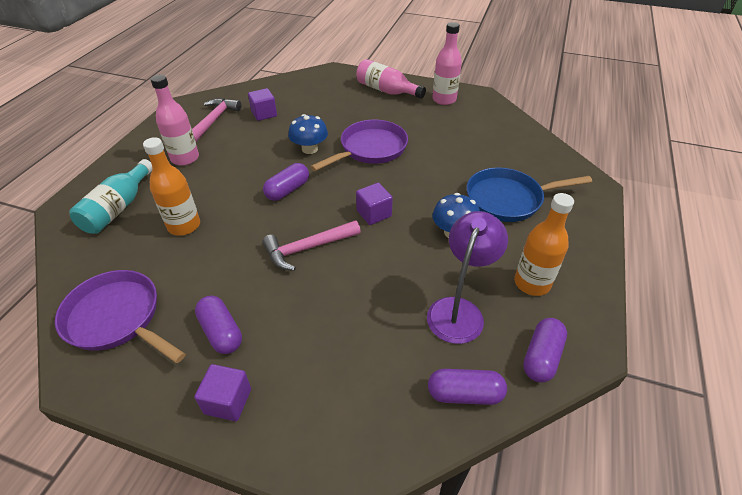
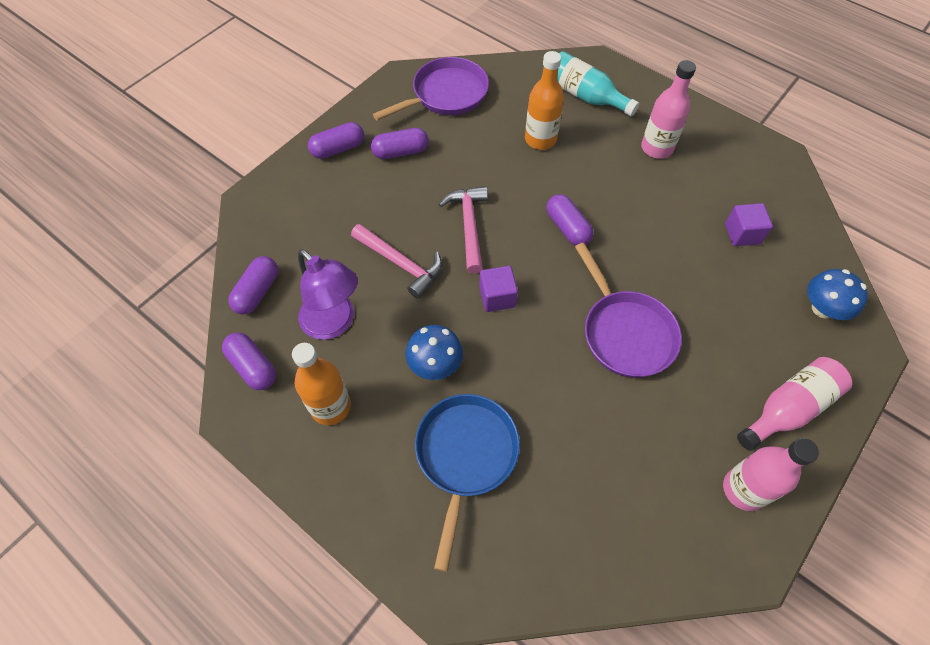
camera: 110 degrees right, 15 degrees up
pink hammer [192,98,241,142] -> pink hammer moved to [351,224,442,299]
purple cube [194,364,251,421] -> purple capsule [308,122,364,159]
blue mushroom [288,114,328,154] -> blue mushroom moved to [807,269,868,320]

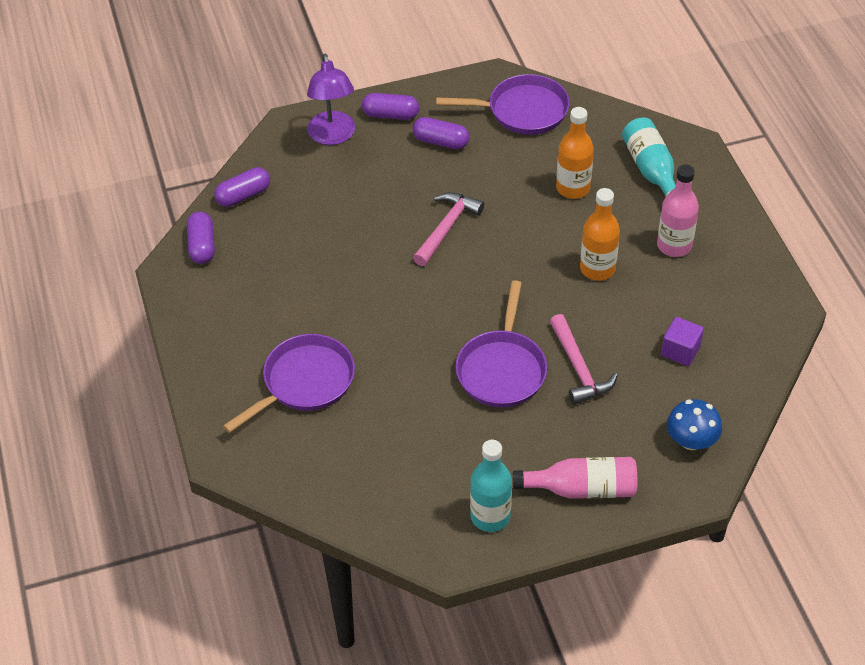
camera: 35 degrees right, 10 degrees down
orange bottle [292,343,351,425] -> orange bottle moved to [580,188,620,281]
purple lamp [298,249,358,340] -> purple lamp moved to [307,53,355,145]
pink hammer [351,224,442,299] -> pink hammer moved to [550,314,618,405]
blue mushroom [406,325,463,380] -> none
blue pan [415,394,520,572] -> purple pan [223,334,355,433]
purple cube [479,266,518,312] -> none
purple capsule [546,194,594,246] -> none
pink bottle [723,438,819,511] -> turquoise bottle [470,440,512,532]

